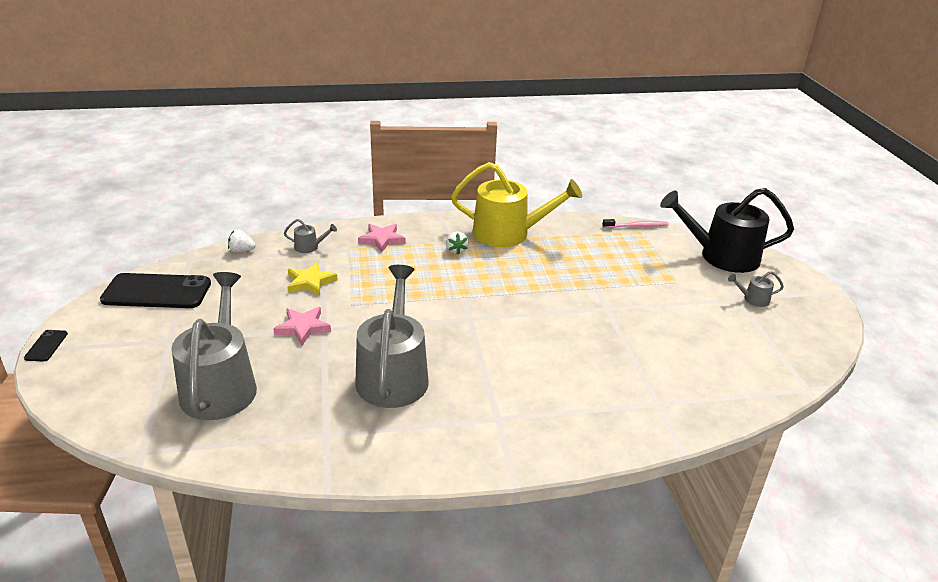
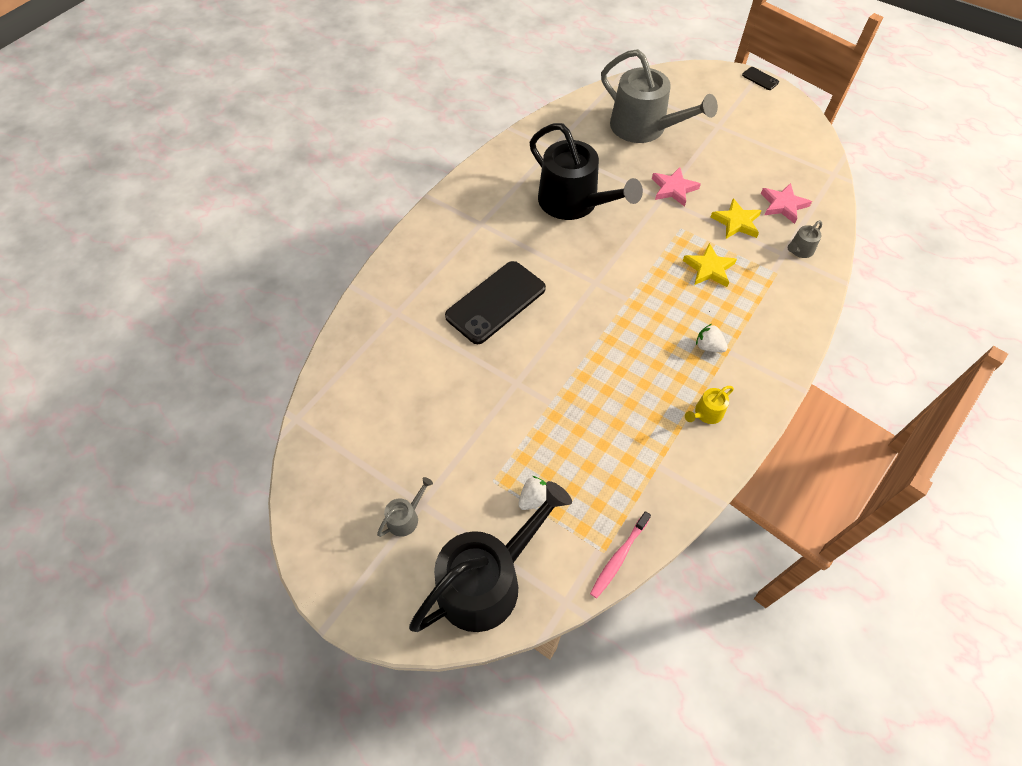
camera: 135 degrees right, 25 degrees up
black phone [100,273,211,308] -> black phone moved to [445,261,546,344]
white strawberry [228,230,256,252] -> white strawberry moved to [518,476,546,510]
grey watering can [355,265,429,408] -> black watering can [529,123,643,220]
pink star [358,224,406,253] -> pink star moved to [761,183,812,224]
yellow watering can [451,162,582,247] -> yellow watering can [685,386,734,424], size x0.40
none -> yellow star [683,243,737,287]

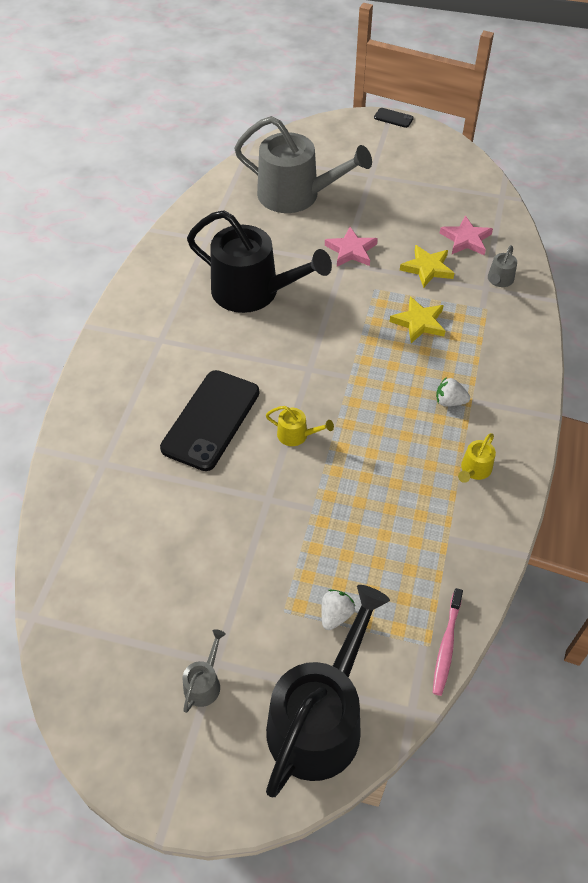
camera: 20 degrees left, 5 degrees down
none -> yellow watering can [266,406,334,446]

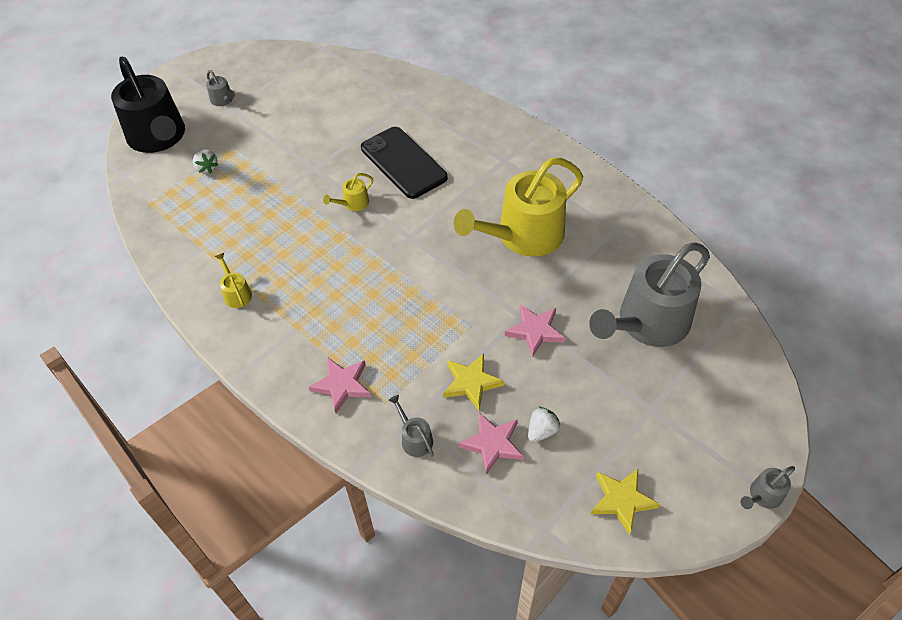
camera: 120 degrees right, 0 degrees up
black watering can [187,210,332,313] -> yellow watering can [454,158,583,257]
black phone [374,108,414,128] -> grey watering can [741,466,795,509]
yellow star [389,297,445,343] -> yellow star moved to [591,469,660,535]
pink toothbrush [433,588,463,696] -> none
white strawberry [436,377,470,407] -> white strawberry moved to [528,407,560,442]
none -> pink star [309,358,371,413]

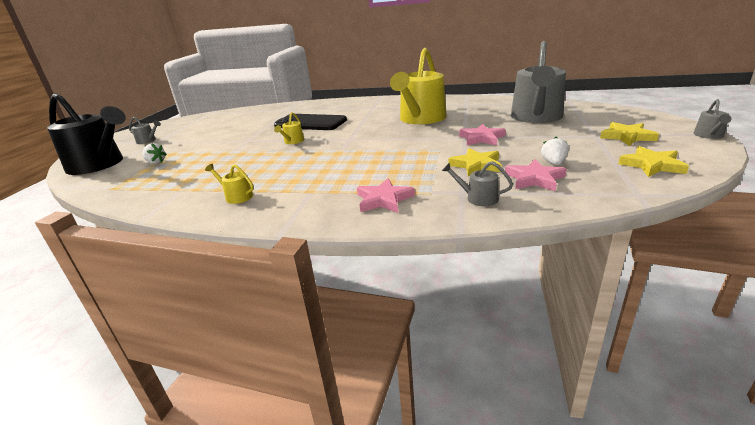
camera: 30 degrees left, 25 degrees down
none -> yellow star [600,122,659,146]

